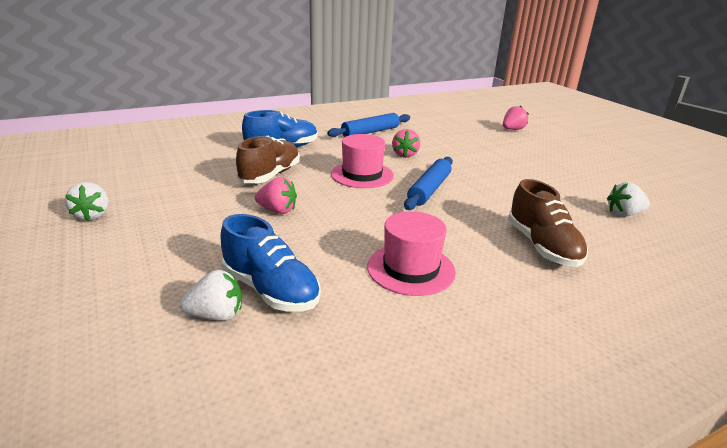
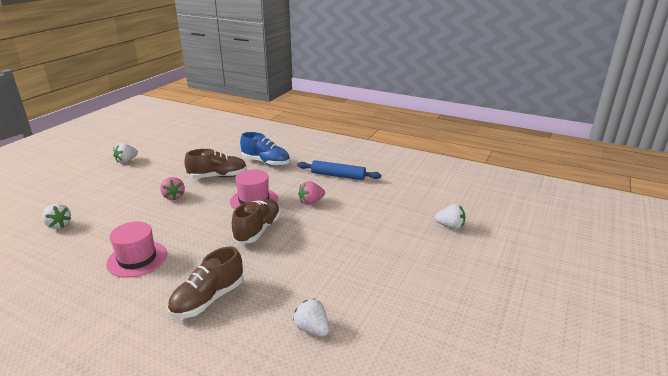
camera: 55 degrees right, 0 degrees up
blue shoe [220,214,321,312] -> none
blue rolling pin [404,157,453,210] -> brown shoe [232,199,280,244]
pink strawberry [503,106,529,130] -> white strawberry [435,204,466,230]

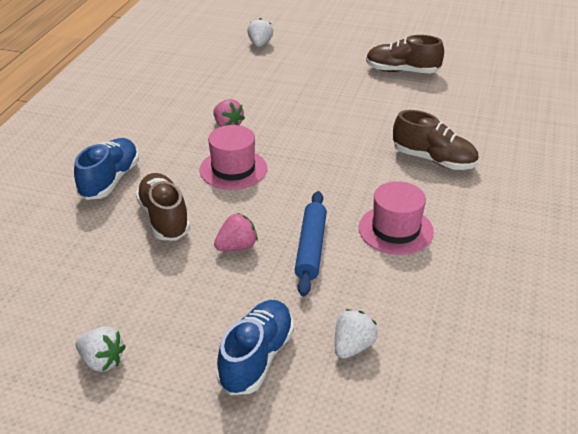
camera: 100 degrees left, 10 degrees up
brown shoe [232,199,280,244] -> brown shoe moved to [366,35,444,73]
white strawberry [293,298,329,336] -> none
blue rolling pin [297,160,381,180] -> blue rolling pin moved to [295,191,327,296]
none -> blue shoe [216,300,294,395]

